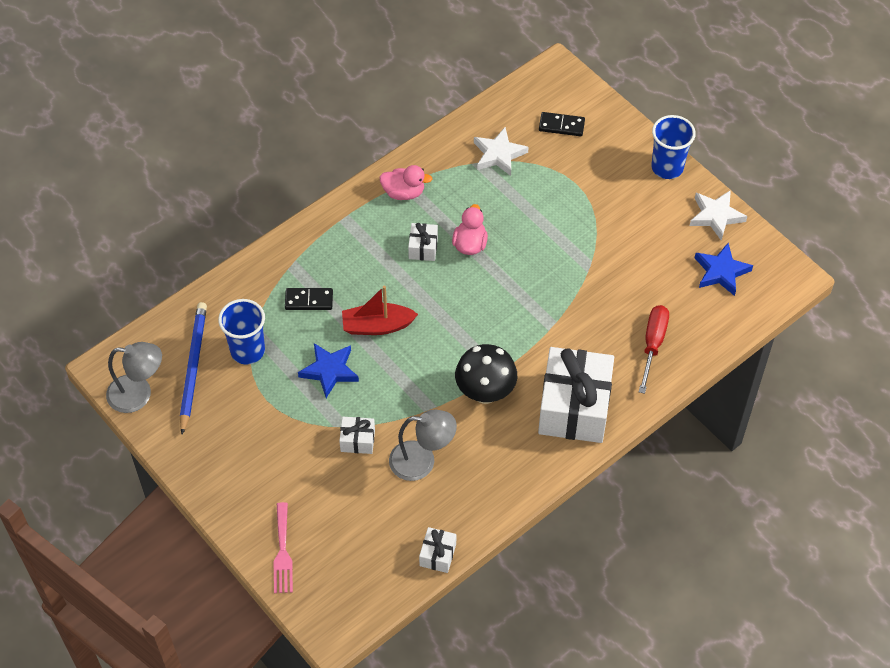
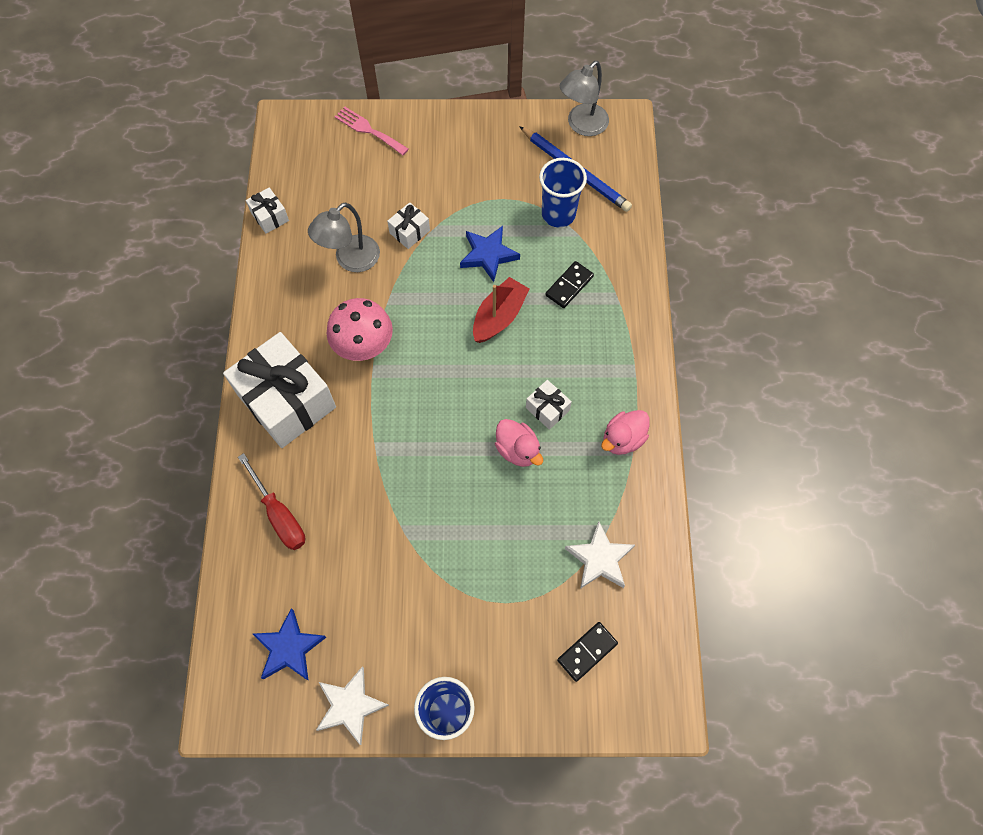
camera: 130 degrees right, 10 degrees up
black mushroom [455,344,517,404] -> pink mushroom [327,298,393,361]

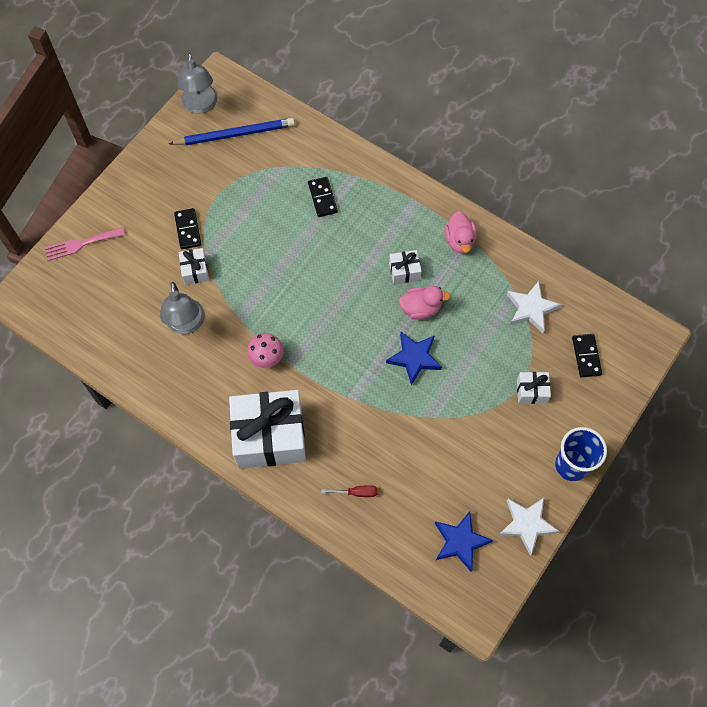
camera: 55 degrees left, 0 degrees up
red screwdriver [238,453,305,550] -> red screwdriver [321,485,377,497], size x0.56
white gift [246,187,289,234] -> white gift moved to [517,372,551,404]
pink mushroom [327,298,393,361] -> pink mushroom [247,333,284,368], size x0.64
blue star [460,226,520,282] -> blue star moved to [386,332,442,385]
red boat [473,277,530,343] -> none
blue cup [539,158,587,227] -> none
none -> black domino [174,208,201,249]

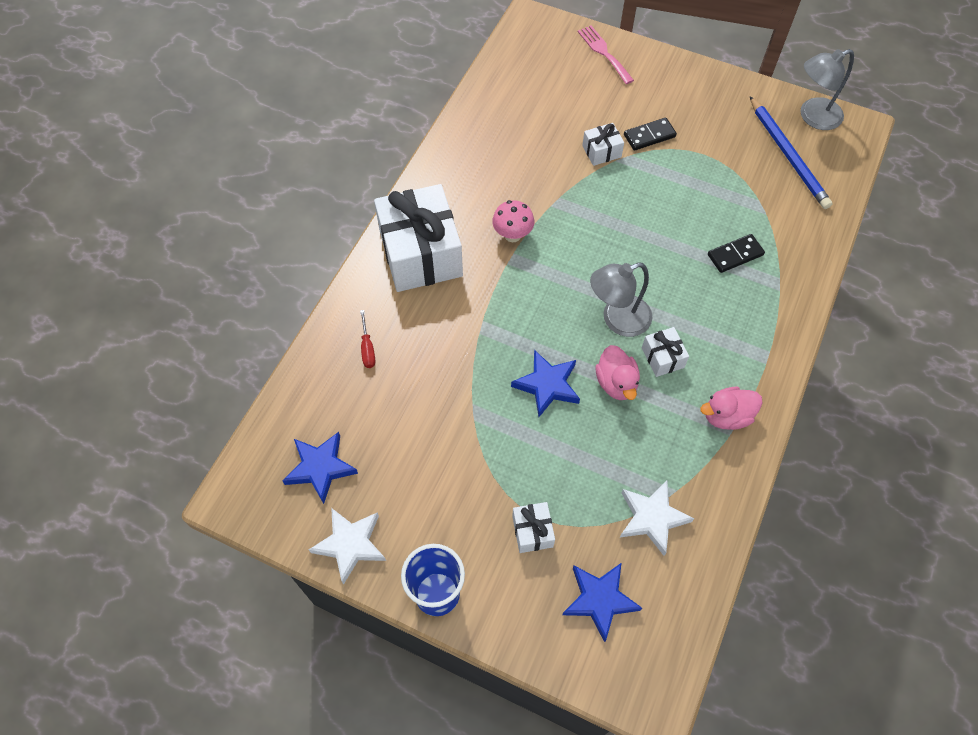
camera: 80 degrees right, 5 degrees down
grey lamp [160,282,205,334] -> grey lamp moved to [590,263,652,337]
black domino [572,334,602,378] -> blue star [562,563,642,642]

